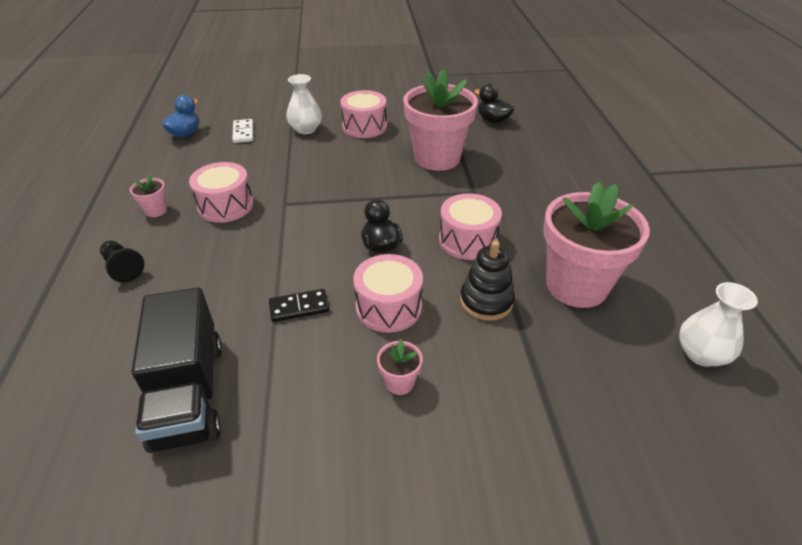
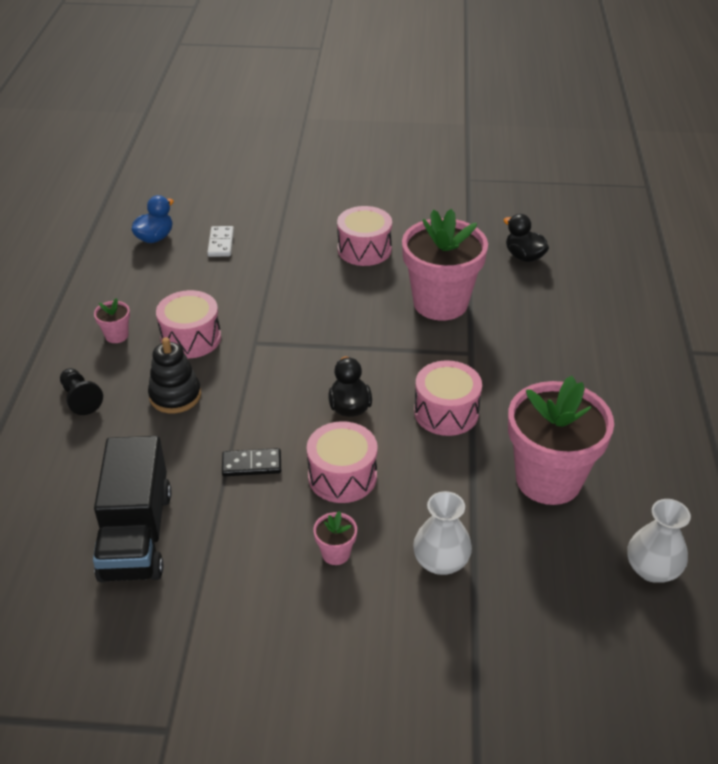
camera: 10 degrees right, 0 degrees up
white vase [286,74,322,134] -> white vase moved to [413,491,472,575]
black stacking toy [460,240,515,321] -> black stacking toy moved to [148,337,201,414]

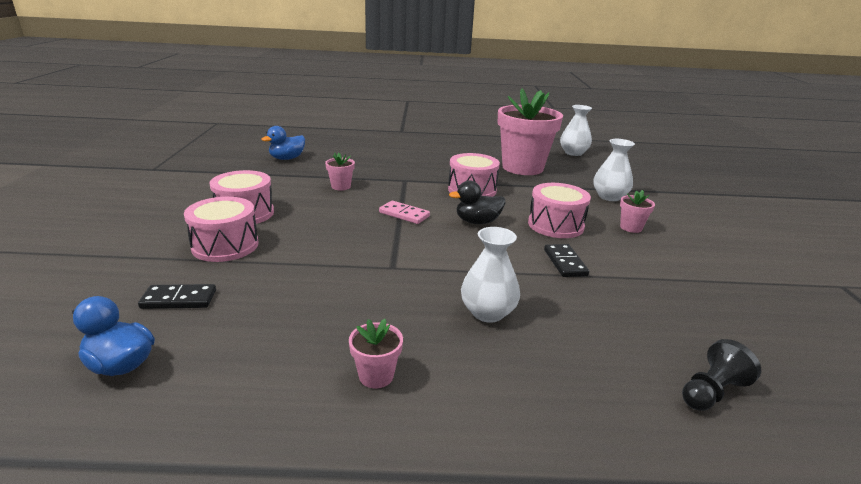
camera: 95 degrees left, 15 degrees down
black pawn [60,368,103,415] -> black pawn moved to [682,339,761,411]
black truck [93,436,171,582] -> none
black stacking toy [148,337,201,414] -> white vase [461,227,520,323]
pink drum [156,290,221,358] -> pink drum moved to [184,197,259,262]
white domino [207,226,234,257] -> black domino [138,284,216,309]
pink flower pot [402,209,488,321] -> pink flower pot [325,152,355,190], size x0.41
black duck [504,214,549,262] -> blue duck [262,126,305,160]
none -> pink domino [379,201,430,224]

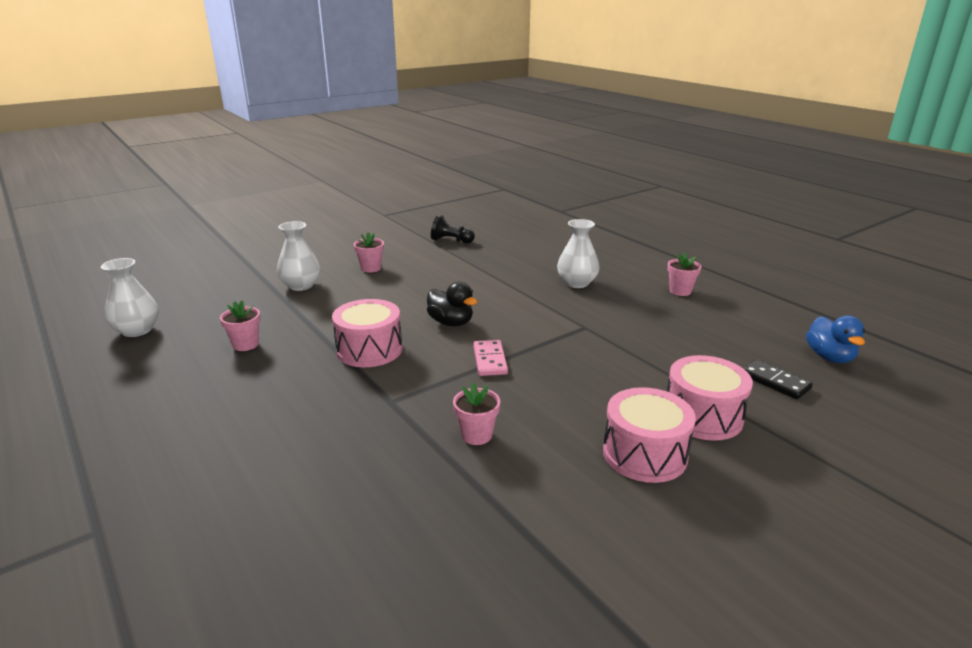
camera: 125 degrees left, 0 degrees up
blue duck [262,126,305,160] -> none
pink flower pot [498,88,563,175] -> pink flower pot [220,301,261,351], size x0.41
pink drum [528,183,591,238] -> none
black domino [544,244,589,277] -> none
black pawn [682,339,761,411] -> black pawn moved to [431,215,475,243]

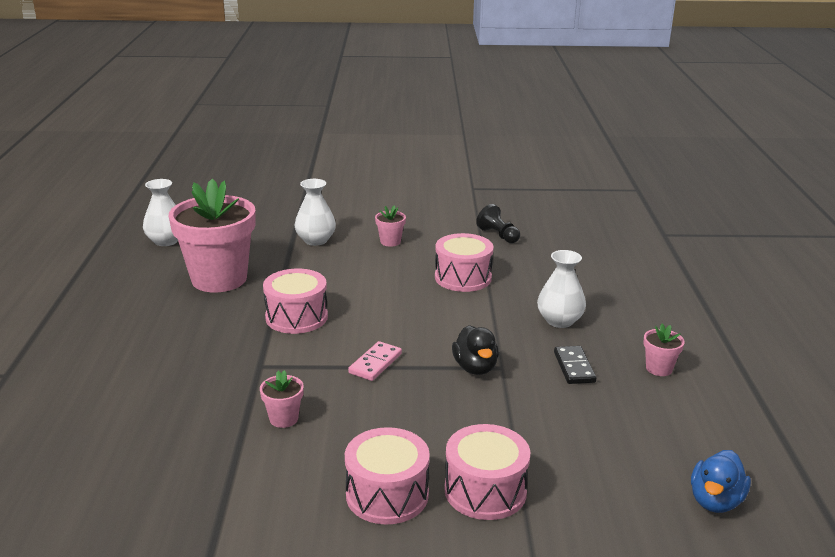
camera: 35 degrees right, 0 degrees up
pink flower pot [220,301,261,351] -> pink flower pot [169,179,255,293], size x2.46
black duck [427,282,477,326] -> black duck moved to [452,325,499,375]
black domino [743,359,813,399] -> black domino moved to [554,346,596,384]
none -> pink drum [435,233,494,292]

